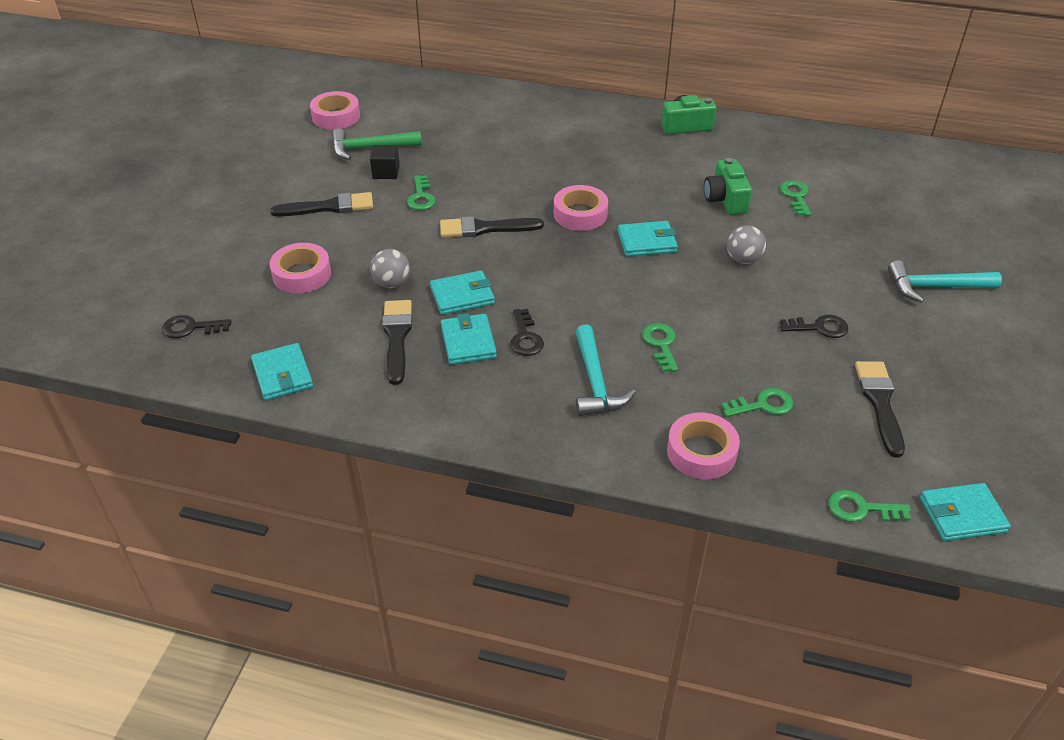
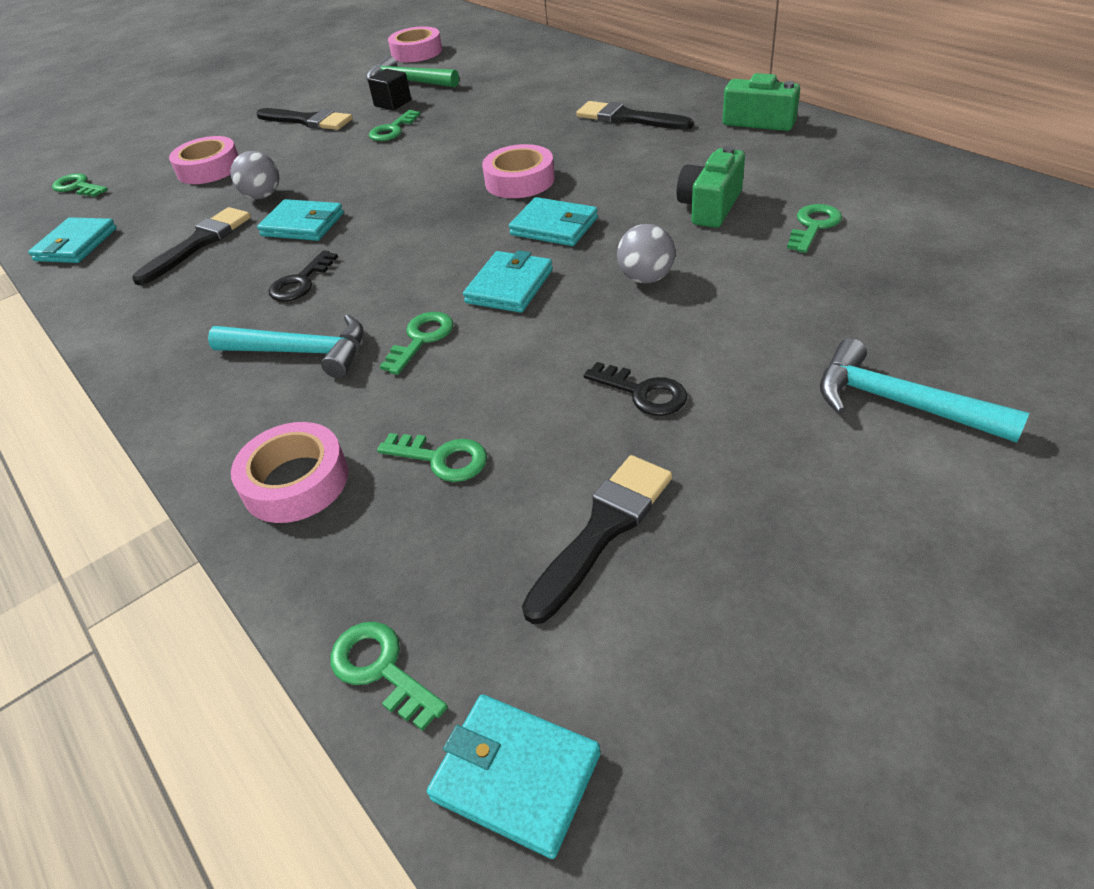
camera: 40 degrees right, 0 degrees up
black key [162,315,232,339] -> green key [52,173,108,197]
black brush [440,216,544,238] -> black brush moved to [576,101,693,130]
turquoise wallet [441,313,497,365] -> turquoise wallet moved to [463,250,553,313]
turquoise hammer [575,325,636,416] -> turquoise hammer turned 105 degrees counterclockwise [208,314,364,378]

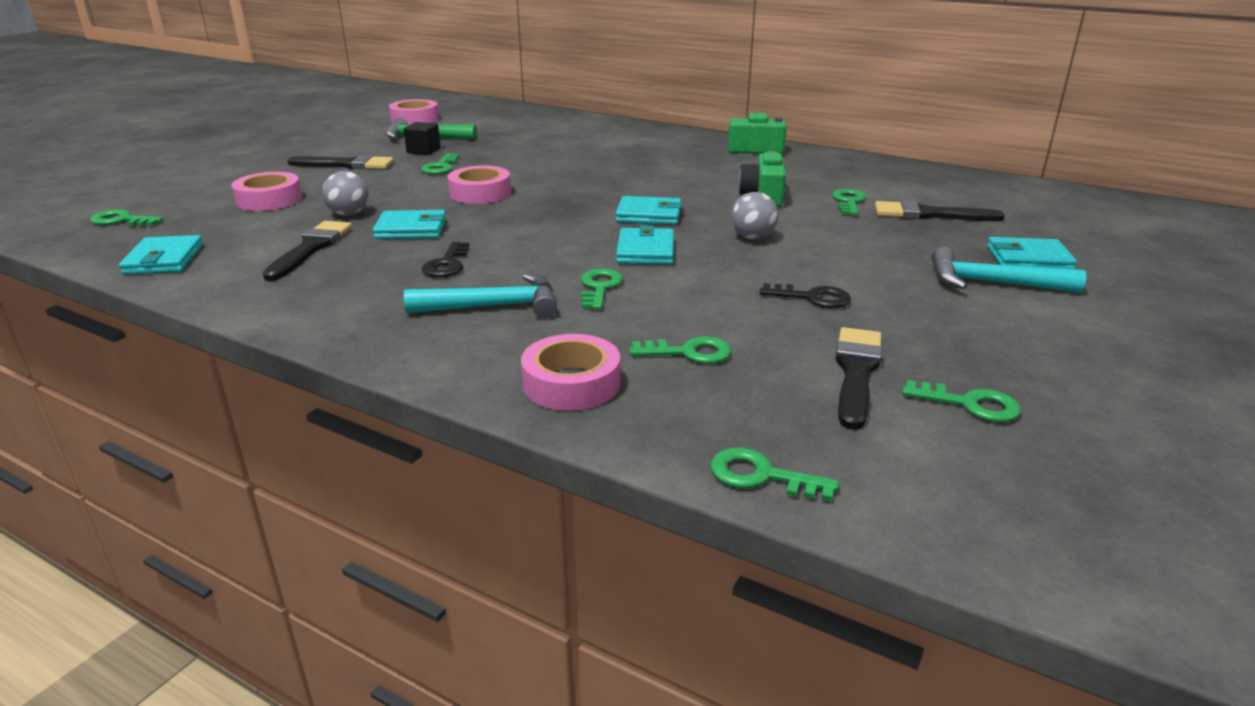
camera: 25 degrees left, 15 degrees down
turquoise wallet [427,694,601,859] -> turquoise wallet moved to [987,237,1077,269]
pink tape [482,144,555,198] -> pink tape moved to [448,166,511,204]
black brush [576,101,693,130] -> black brush moved to [875,200,1005,221]
none -> green key [902,380,1021,422]

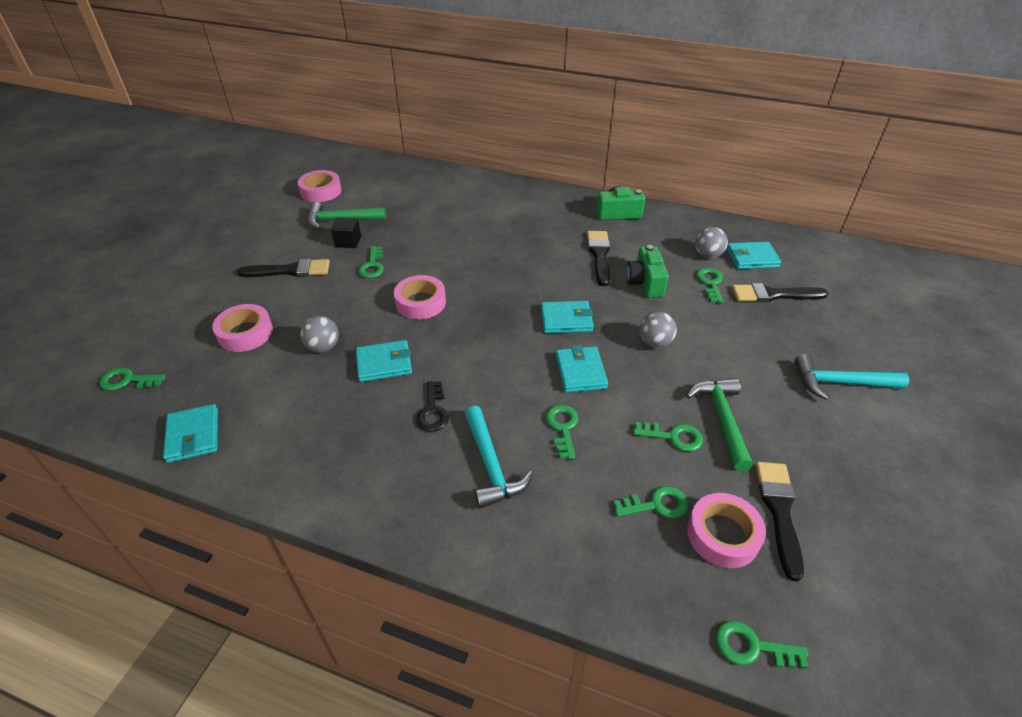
camera: 10 degrees left, 15 degrees up
black brush [263,221,352,281] -> black brush moved to [587,231,610,286]
turquoise hammer [404,274,557,318] -> turquoise hammer turned 90 degrees clockwise [465,406,533,509]
pink tape [521,334,621,411] -> pink tape moved to [687,493,766,568]
black key [760,283,851,308] -> green hammer [686,378,753,471]
green key [902,380,1021,422] -> green key moved to [633,422,703,452]
turquoise wallet [987,237,1077,269] -> turquoise wallet moved to [726,242,781,269]
none -> grey ball [695,227,728,258]

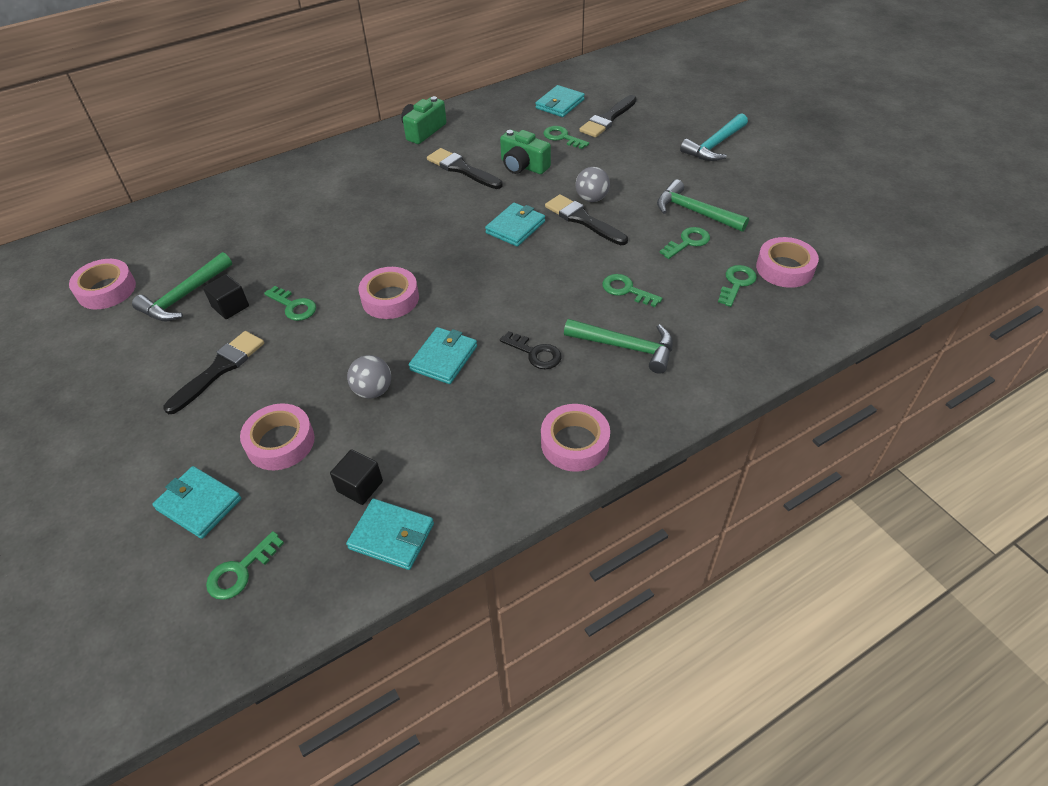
camera: 50 degrees left, 5 degrees up
turquoise hammer [465,406,533,509] -> green hammer [564,319,673,374]
turquoise wallet [556,345,608,393] -> turquoise wallet moved to [152,466,241,539]
grey ball [695,227,728,258] -> none
green key [716,621,808,669] -> none
black brush [756,462,804,581] -> black brush moved to [545,194,628,245]
none -> black cube [330,449,383,505]
none -> pink tape [541,404,610,472]

